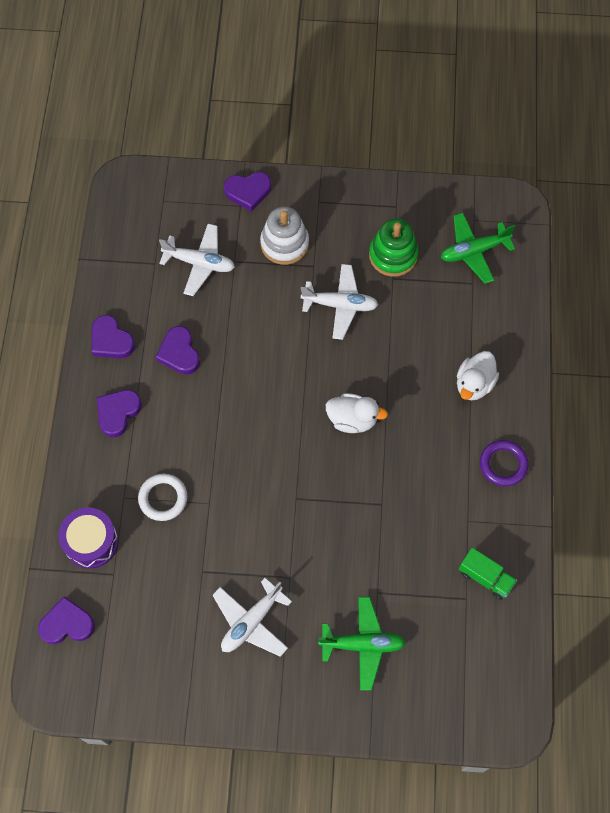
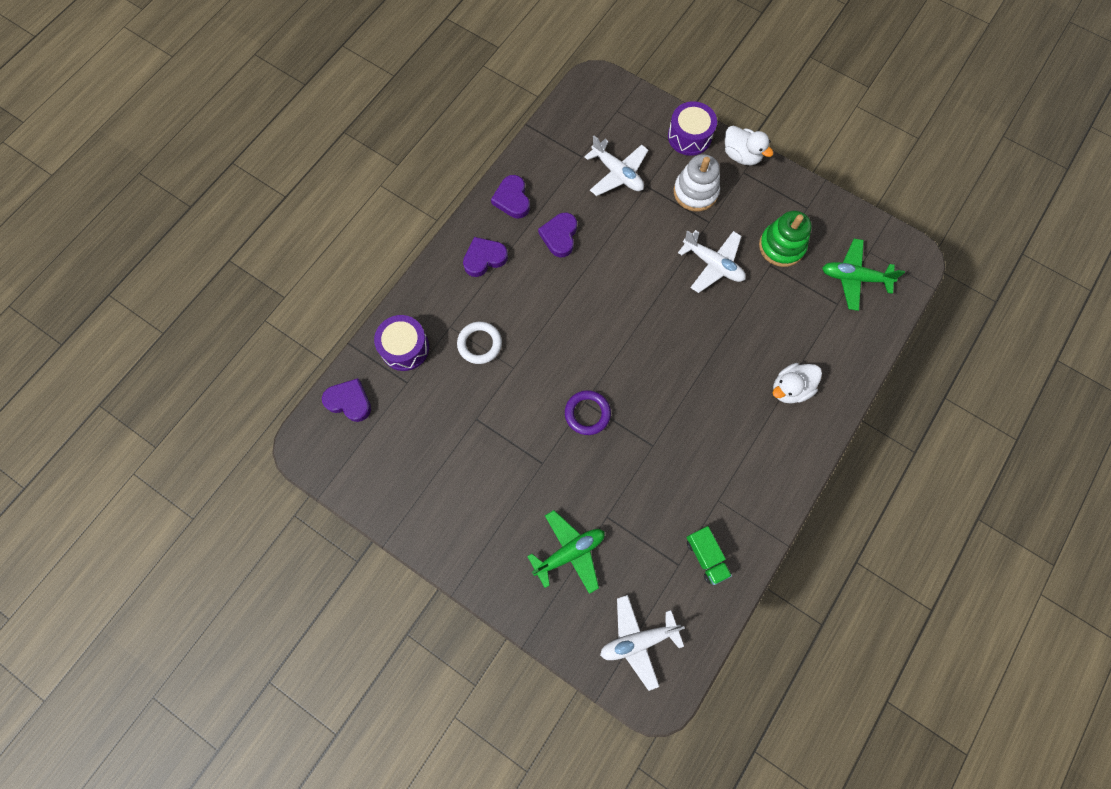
camera: 30 degrees right, 5 degrees up
white plane [212,578,292,657] -> white plane moved to [600,595,685,691]
purple heart [224,172,271,212] -> purple drum [668,101,717,156]
green plane [318,597,406,690] -> green plane turned 60 degrees counterclockwise [527,510,605,594]
white duck [326,393,388,433] -> white duck moved to [725,126,773,166]
purple ring [480,440,529,487] -> purple ring moved to [565,390,611,435]

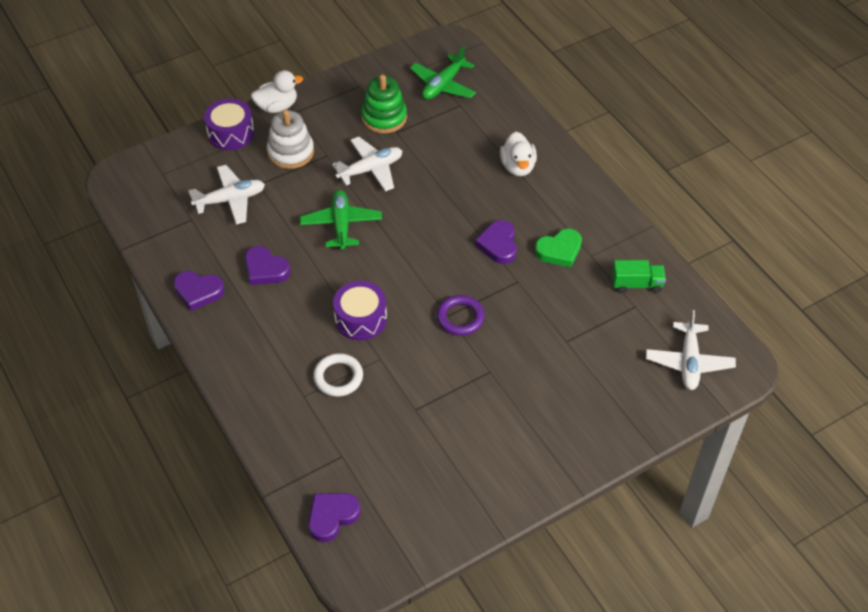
camera: 65 degrees left, 20 degrees down
purple drum [374,315,429,371] -> purple drum moved to [333,281,387,340]
purple heart [463,237,508,277] -> purple heart moved to [475,220,517,264]
green plane [527,510,605,594] -> green plane moved to [300,190,382,251]
none -> green heart [535,229,582,268]

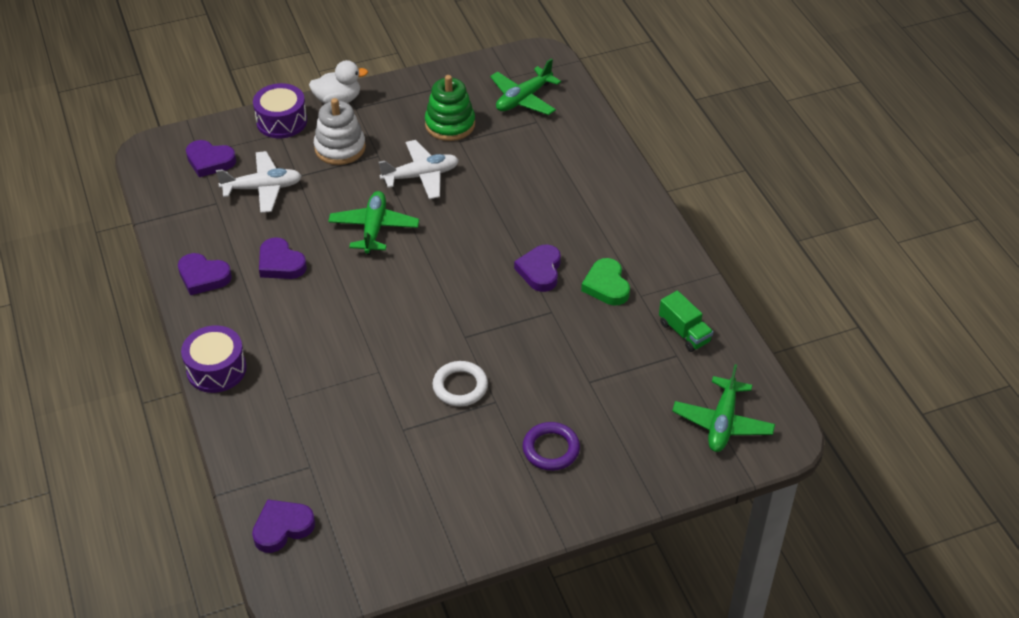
camera: 10 degrees right, 5 degrees down
white ring [313,353,363,397] -> white ring moved to [433,361,488,406]
purple drum [333,281,387,340] -> purple drum moved to [181,325,247,393]
purple ring [436,295,485,336] -> purple ring moved to [523,422,580,471]
white duck [500,132,537,176] -> none
green heart [535,229,582,268] -> green heart turned 90 degrees clockwise [581,258,630,306]
green truck [612,260,666,293] -> green truck turned 45 degrees clockwise [659,291,713,352]
white plane [646,310,736,390] -> green plane [672,364,775,452]
none -> purple heart [186,140,236,177]

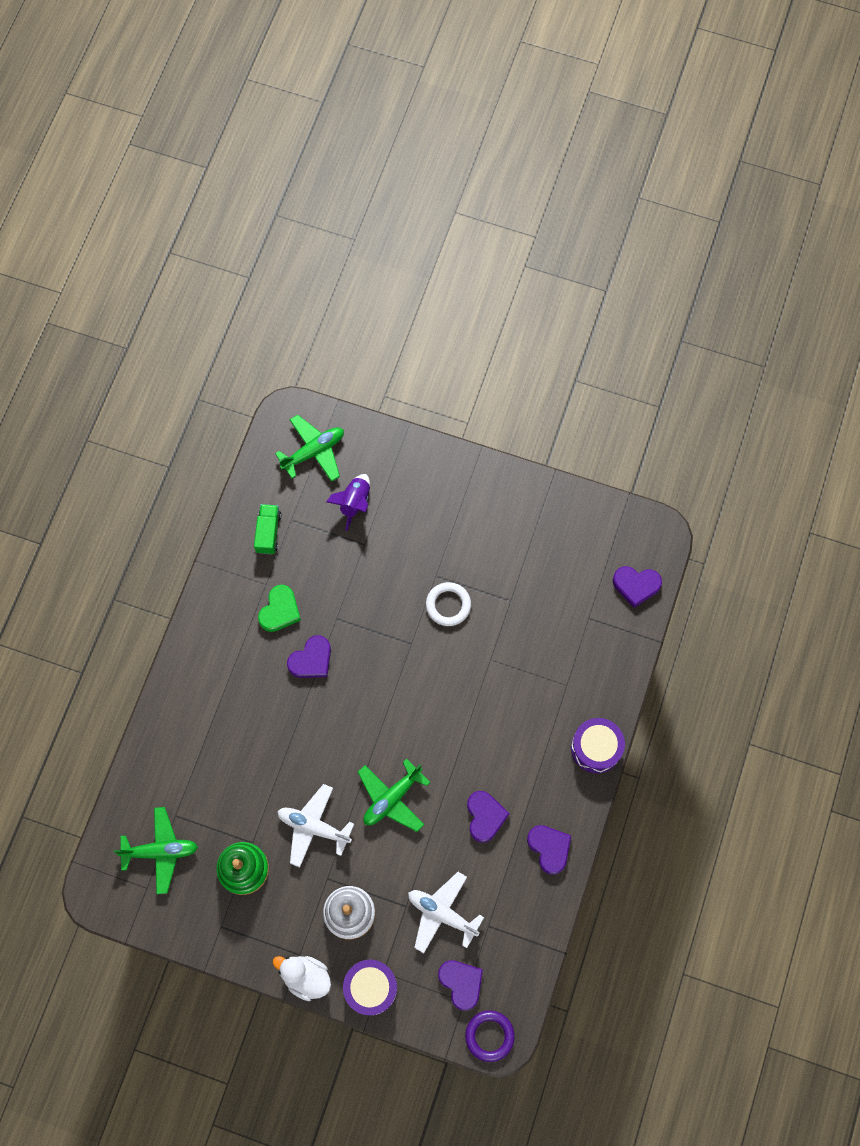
camera: 140 degrees left, 25 degrees up
purple ring [523,422,580,471] -> purple ring moved to [465,1010,515,1062]
none -> purple rocket [326,474,370,531]

